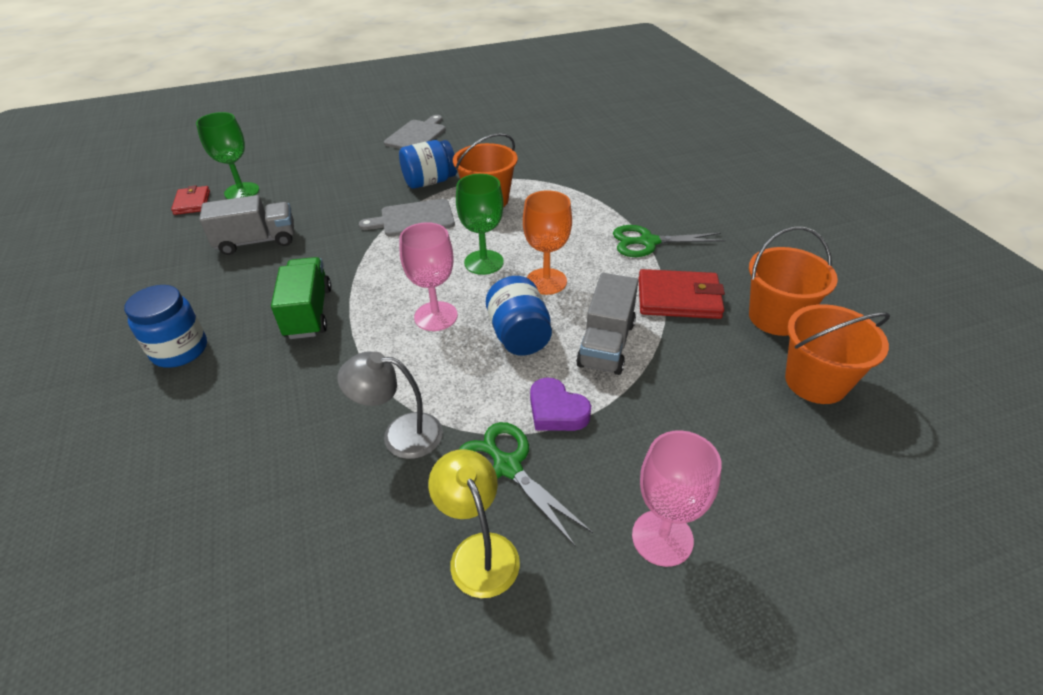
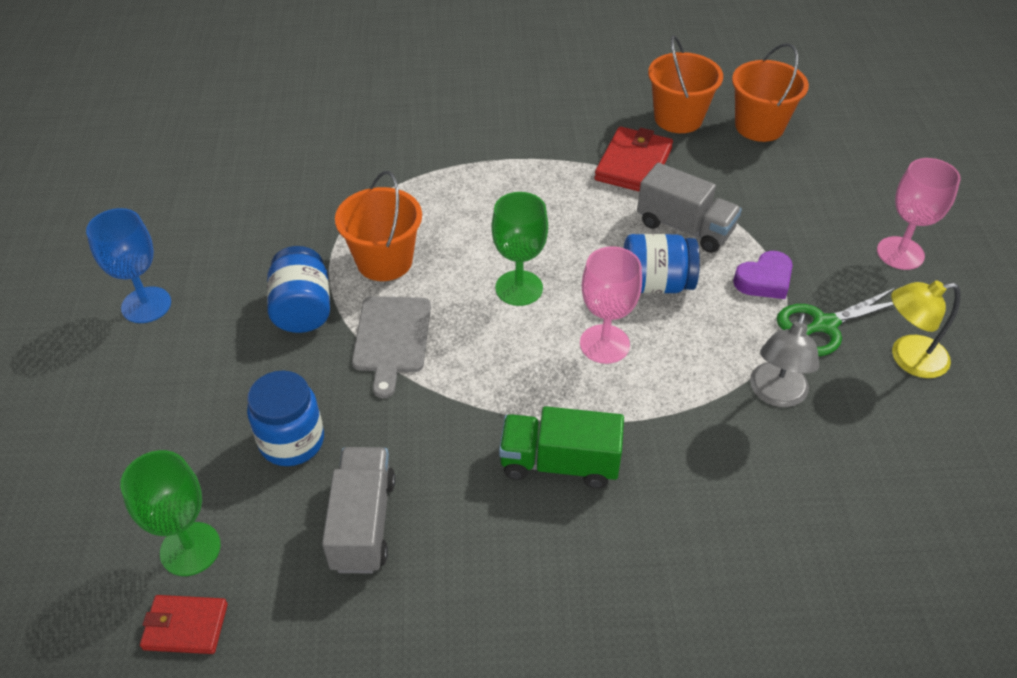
camera: 75 degrees left, 5 degrees up
blue jar [124,285,207,368] -> blue jar moved to [247,371,324,466]
grey cutting board [384,115,446,149] -> blue goblet [86,208,171,323]
orange goblet [523,190,572,295] -> none
green scissors [613,225,726,257] -> none

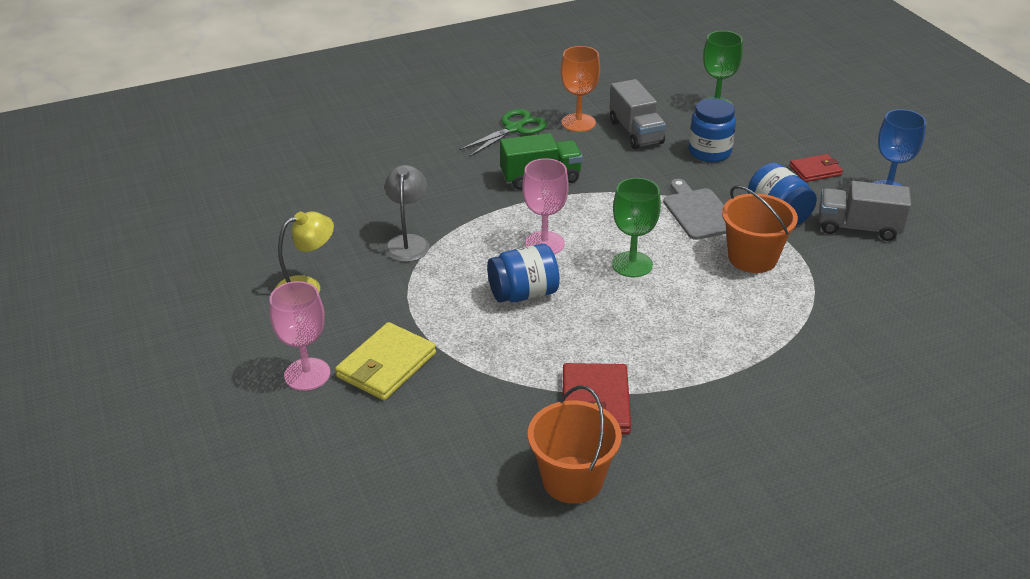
camera: 160 degrees right, 10 degrees down
red wallet [140,595,228,654] -> red wallet moved to [789,154,843,182]
grey truck [637,163,742,253] -> grey truck moved to [819,181,911,241]
orange bucket [732,43,809,142] -> none
purple heart [733,251,793,299] -> none
green scissors [776,288,896,356] -> green scissors moved to [460,109,547,157]
none -> yellow wallet [335,322,436,400]
none -> orange goblet [561,46,600,132]

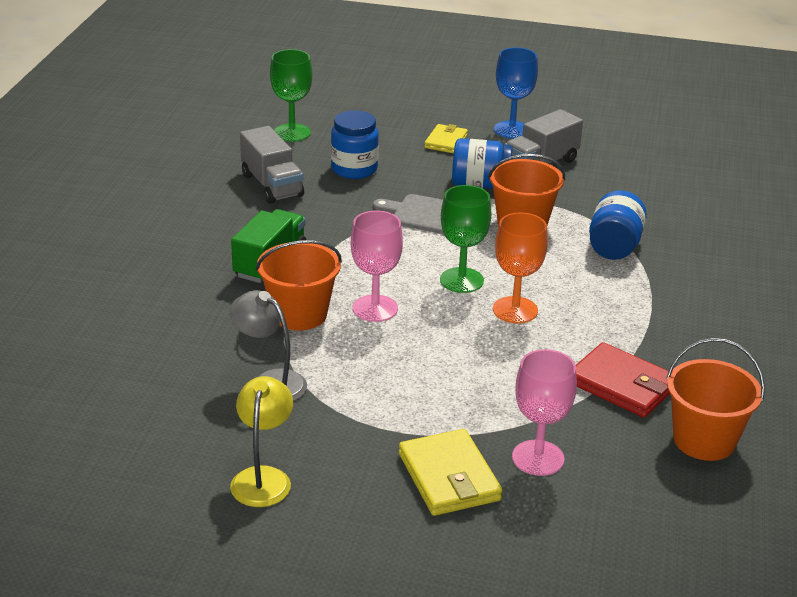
camera: 55 degrees left, 5 degrees down
pink goblet [269,281,330,391] -> pink goblet moved to [512,349,577,476]
green scissors [460,109,547,157] -> none
blue jar [487,244,560,303] -> blue jar moved to [589,190,647,260]
orange goblet [561,46,600,132] -> orange goblet moved to [493,213,548,323]
grey truck [610,79,666,149] -> grey truck turned 45 degrees clockwise [240,126,304,204]
red wallet [789,154,843,182] -> yellow wallet [424,124,468,153]
none -> orange bucket [256,240,342,330]

